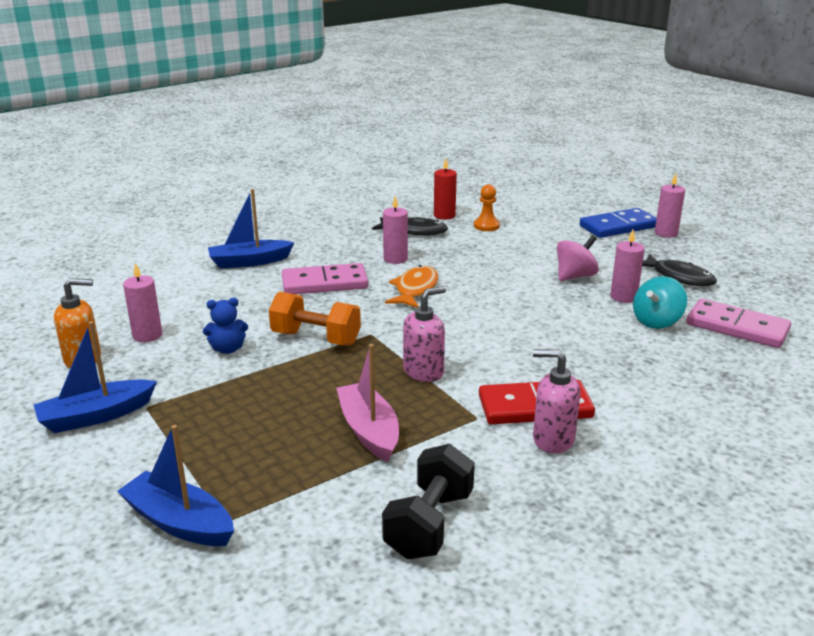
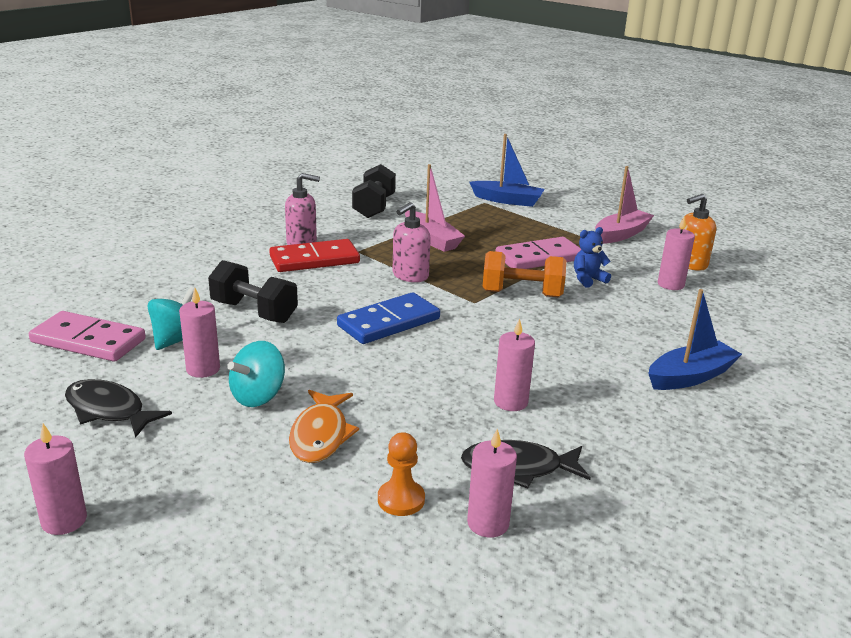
camera: 165 degrees right, 0 degrees up
blue boat [34,321,157,433] -> pink boat [595,166,654,244]
pink domino [282,263,368,294] -> pink domino moved to [495,237,581,269]
orange fish [385,265,438,308] -> orange fish moved to [289,390,359,463]
red candle [434,158,457,220] -> pink candle [467,429,517,538]
pink spinning top [557,235,599,281] -> turquoise spinning top [227,341,285,407]
blue domino [580,208,657,238] -> blue domino moved to [337,292,440,344]
none -> black dumbbell [208,260,298,323]

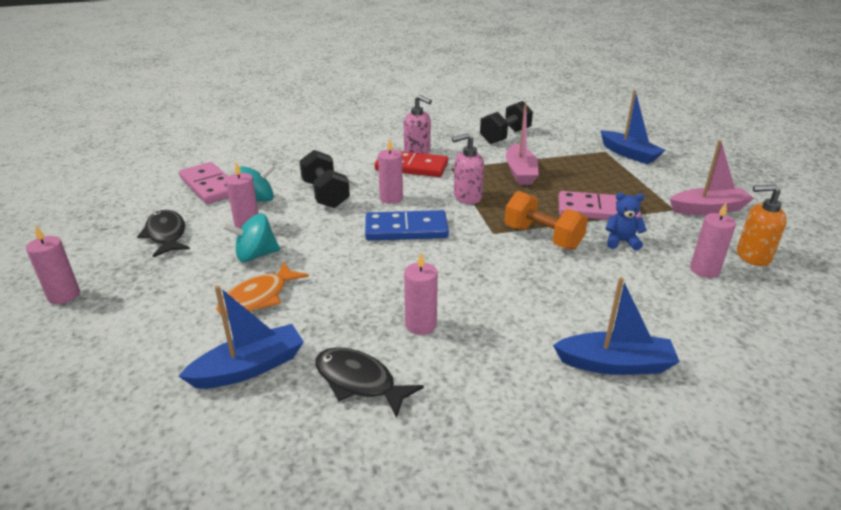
camera: 35 degrees right, 5 degrees up
orange pawn [378,432,425,516] -> blue boat [178,286,304,389]
pink candle [467,429,517,538] -> pink candle moved to [378,138,403,204]

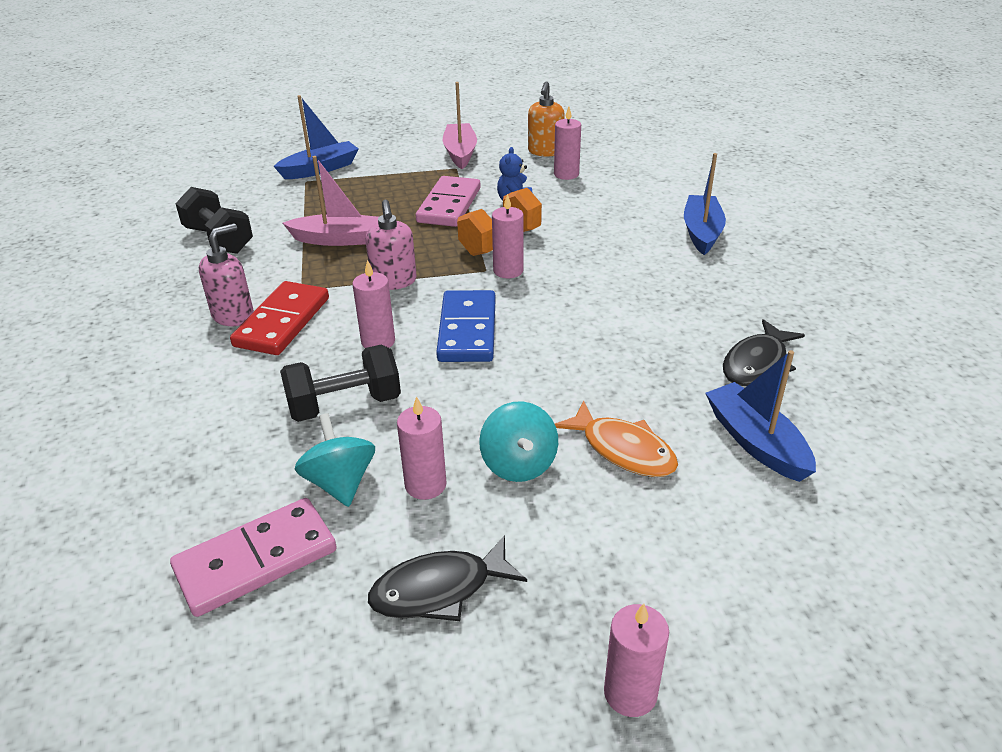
camera: 85 degrees left, 5 degrees up
pink candle [404,253,438,335] -> pink candle moved to [492,194,524,278]

